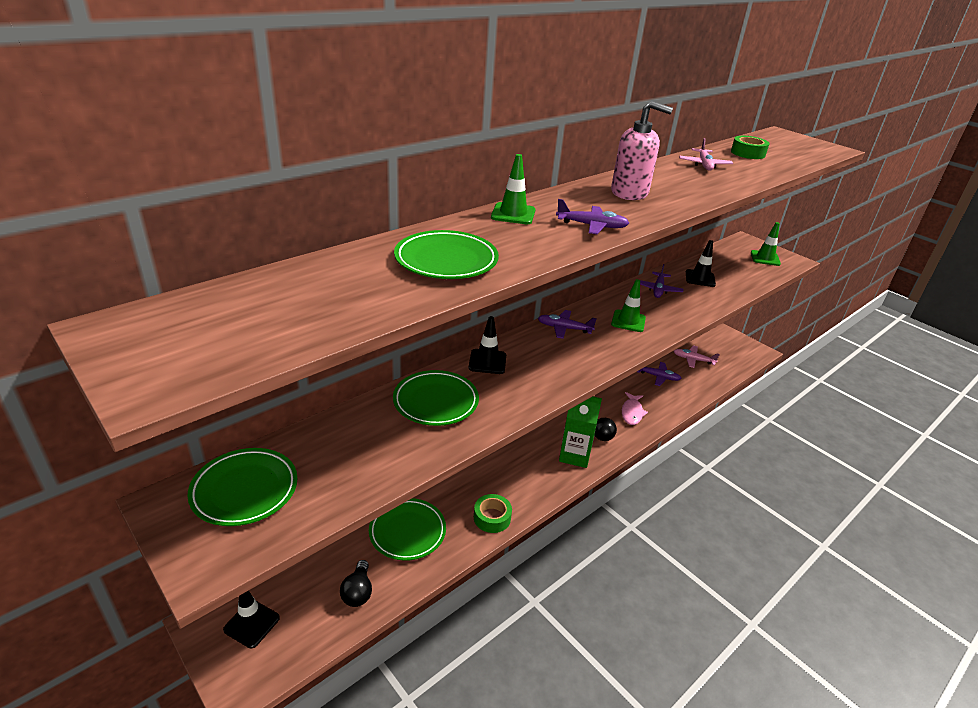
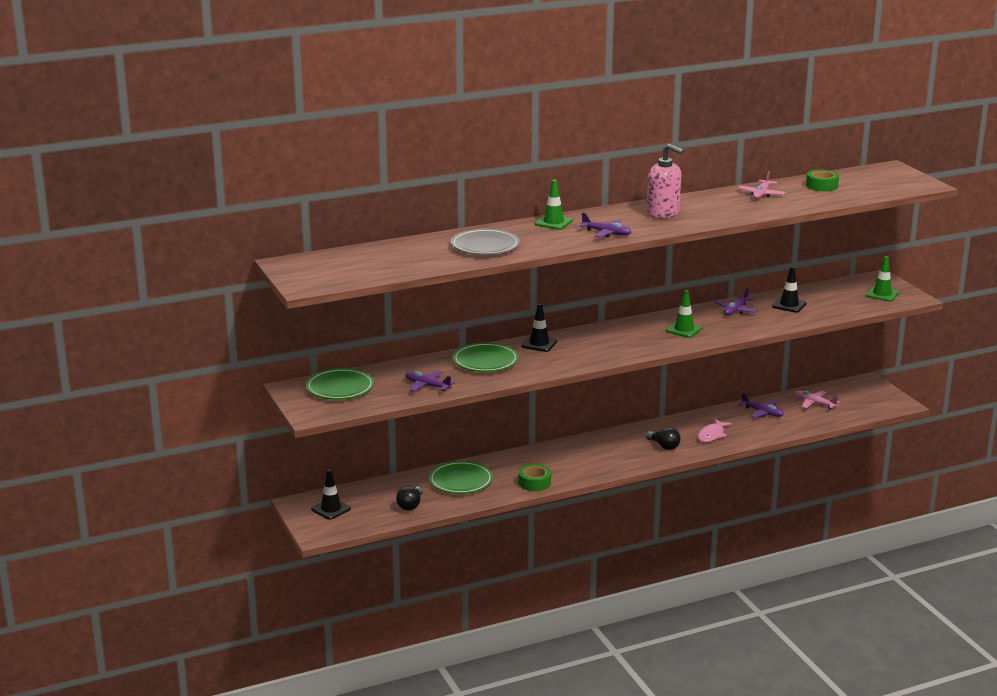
camera: 20 degrees right, 10 degrees down
green plate [394,230,499,279] -> grey plate [451,228,520,255]
purple plane [538,310,597,339] -> purple plane moved to [405,371,455,392]
green carton [559,396,602,468] -> none

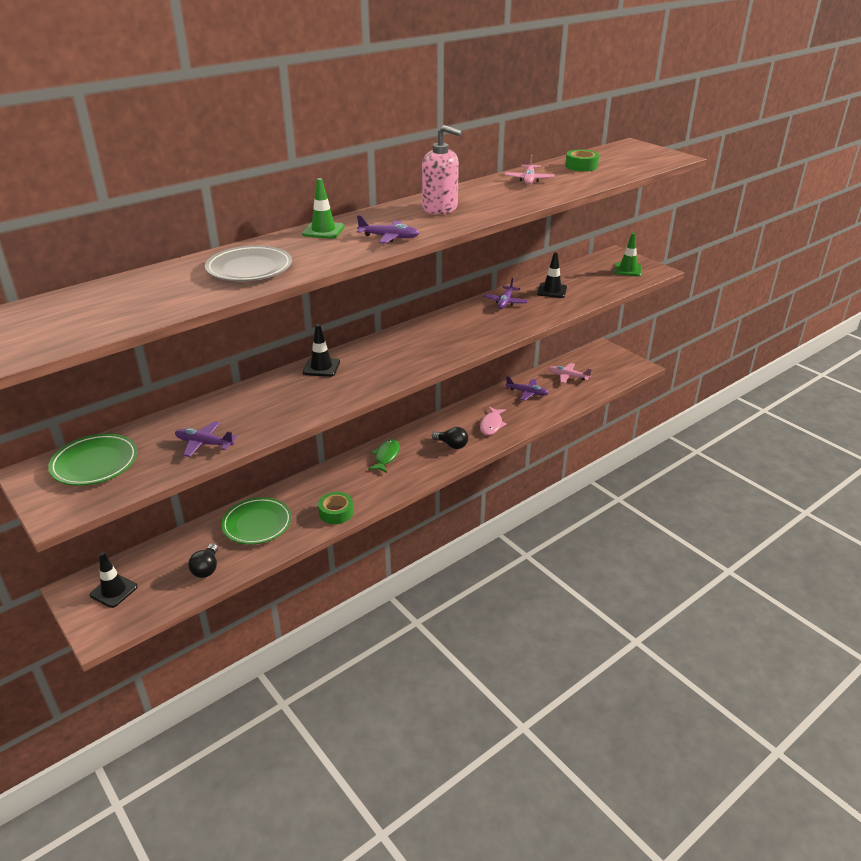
camera: 15 degrees left, 10 degrees up
green plate [453,342,519,372] -> none
green traffic cone [666,290,703,338] -> none
none -> green fish [368,439,400,473]

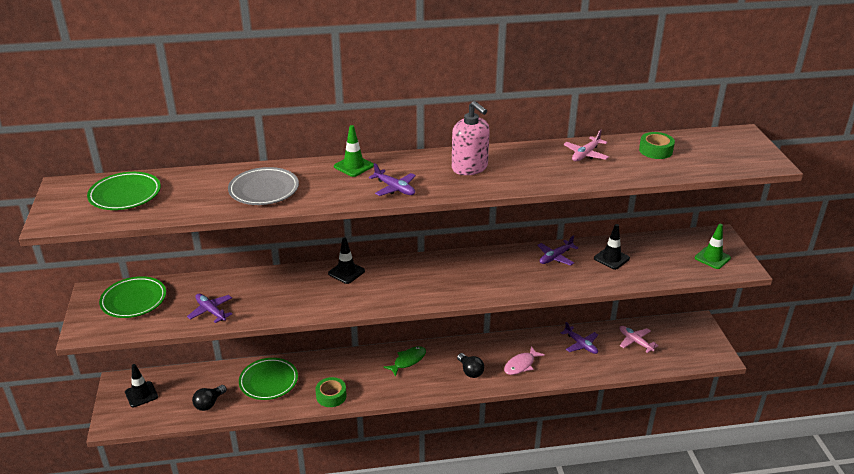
camera: 30 degrees right, 0 degrees up
none -> green plate [87,172,161,210]

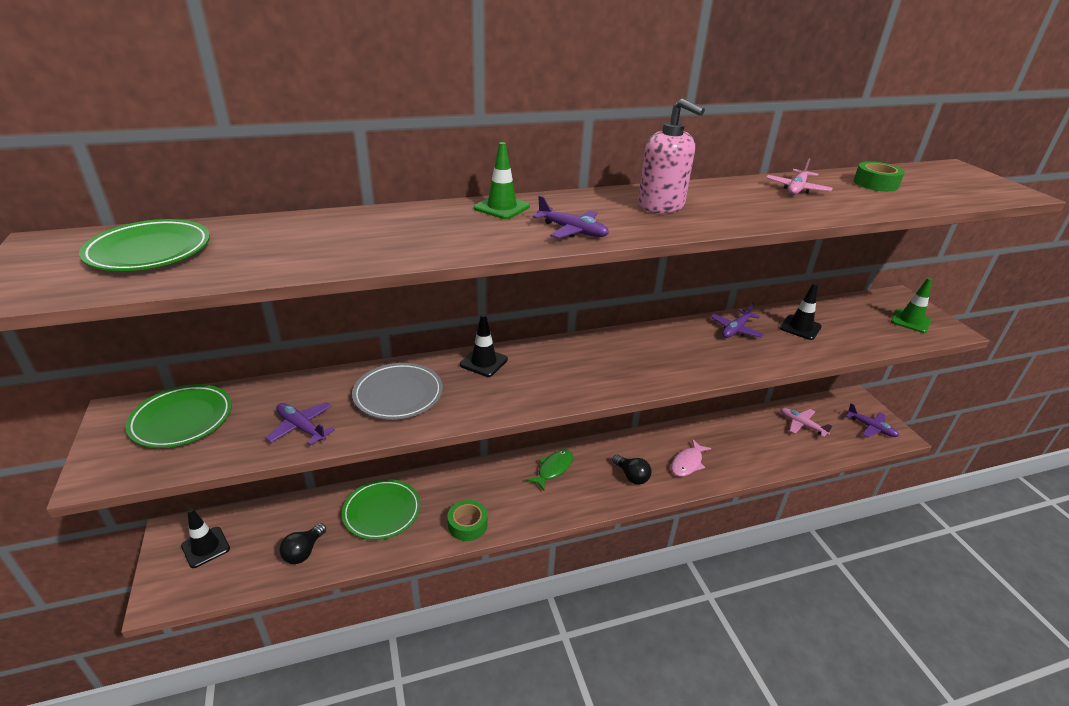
camera: 10 degrees left, 0 degrees up
grey plate [228,167,299,205] -> grey plate moved to [352,363,443,420]
purple plane [561,322,598,354] -> purple plane moved to [846,403,899,437]

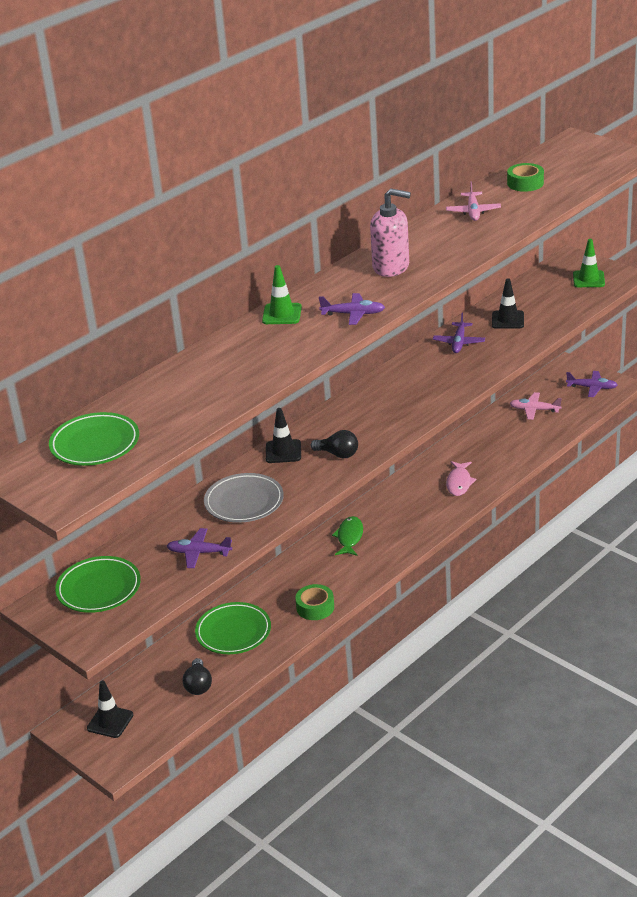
camera: 25 degrees left, 0 degrees up
black light bulb [612,454,651,485] -> black light bulb moved to [310,430,358,458]

